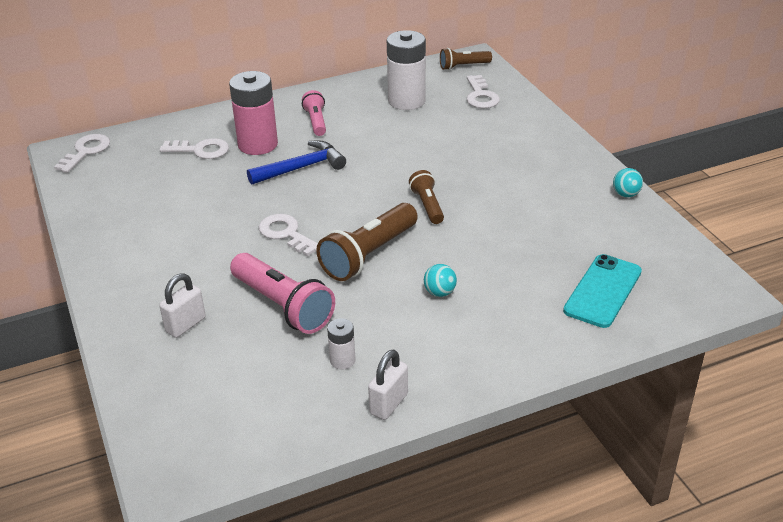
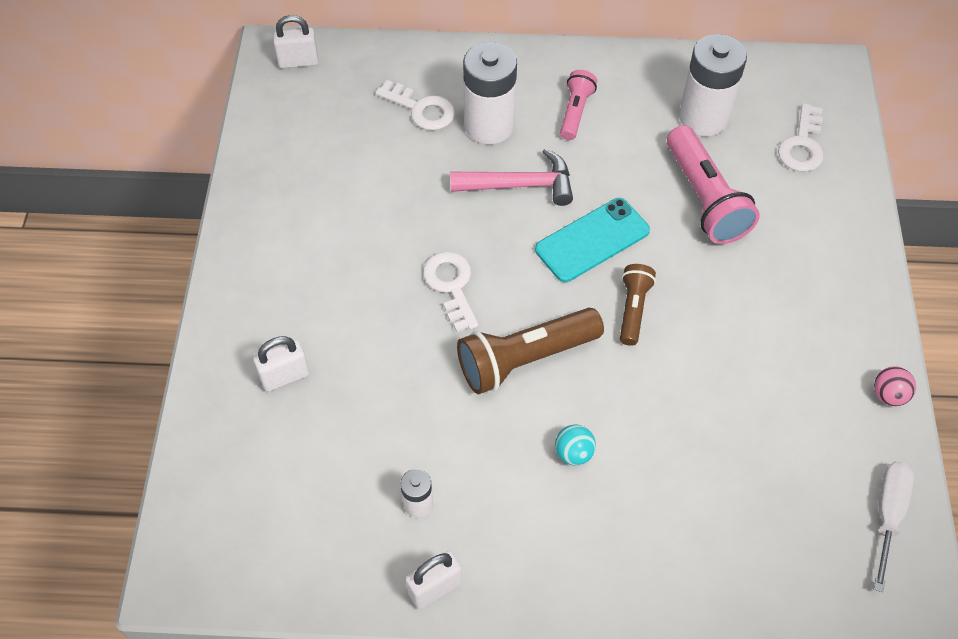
camera: 25 degrees right, 20 degrees up
white key [54,134,110,173] -> white padlock [273,15,318,68]
pink battery [229,71,278,155] -> white battery [463,42,517,144]
pink flashlight [230,253,335,334] -> pink flashlight moved to [667,125,760,244]
blue hammer [247,141,346,185] -> pink hammer [450,149,573,206]
brown flashlight [440,48,492,70] -> none
turquoise phone [563,254,642,328] -> turquoise phone moved to [535,198,650,282]
turquoise ball [613,168,643,197] -> pink ball [874,366,916,406]
none -> white screwdriver [874,462,914,592]

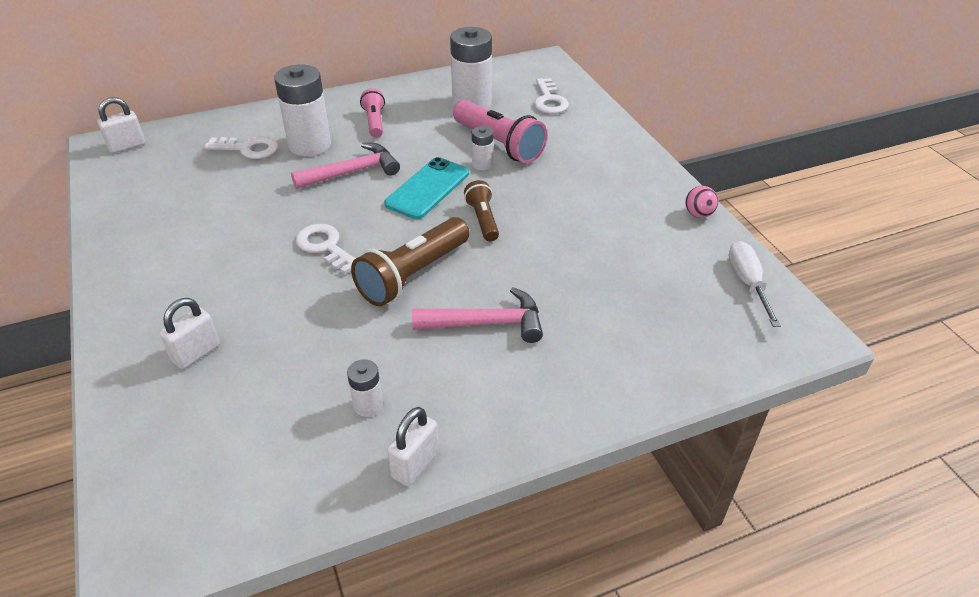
camera: 25 degrees left, 15 degrees down
turquoise ball [555,424,596,466] -> pink hammer [412,287,543,343]
none -> white battery [472,126,493,170]

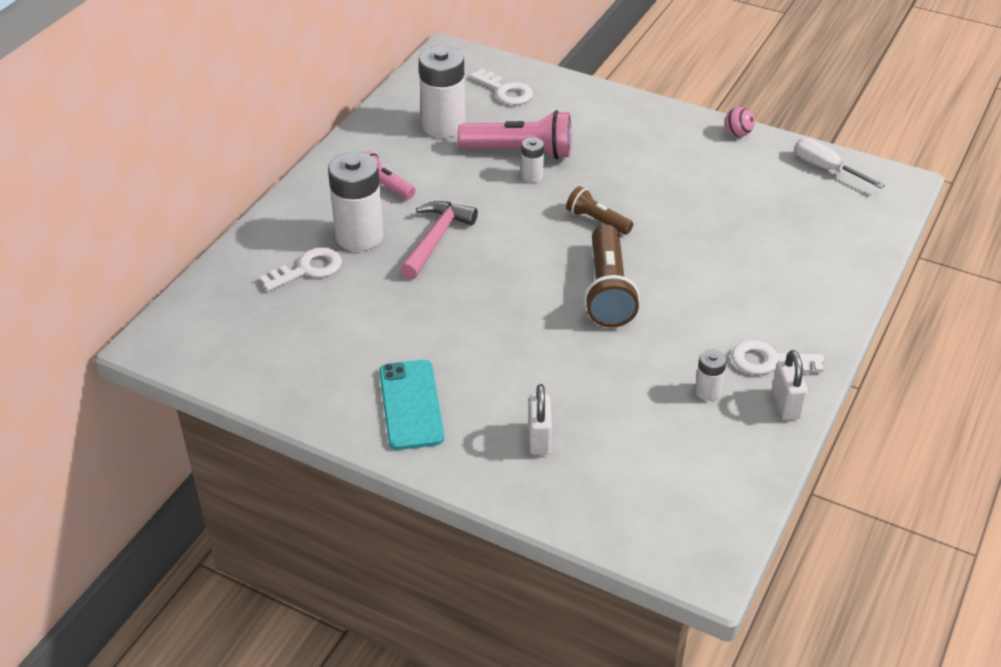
camera: 40 degrees left, 0 degrees up
white padlock [98,97,145,153] -> none
white key [296,224,356,274] -> white key moved to [732,340,824,375]
turquoise phone [384,157,469,219] -> turquoise phone moved to [379,360,444,450]
pink hammer [412,287,543,343] -> none

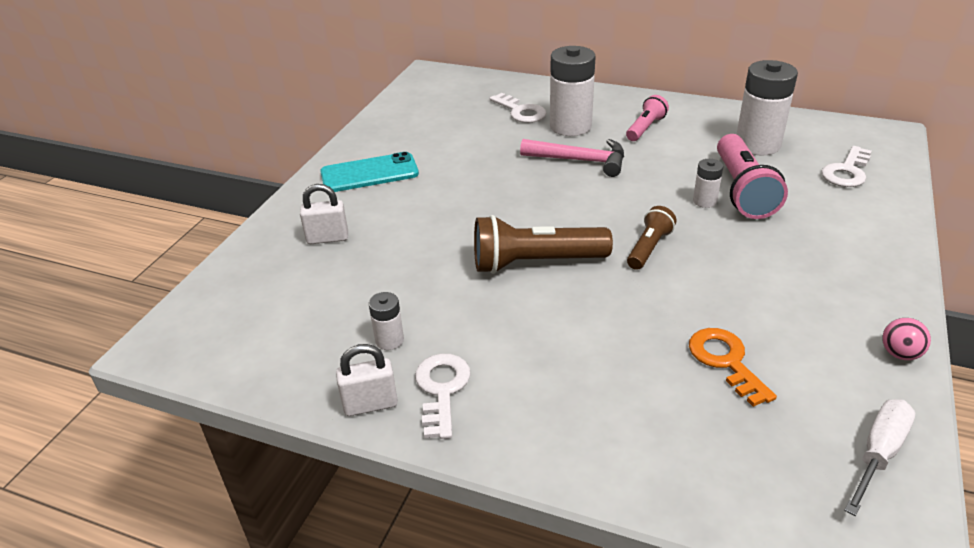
camera: 85 degrees right, 5 degrees down
none -> orange key [689,328,777,407]

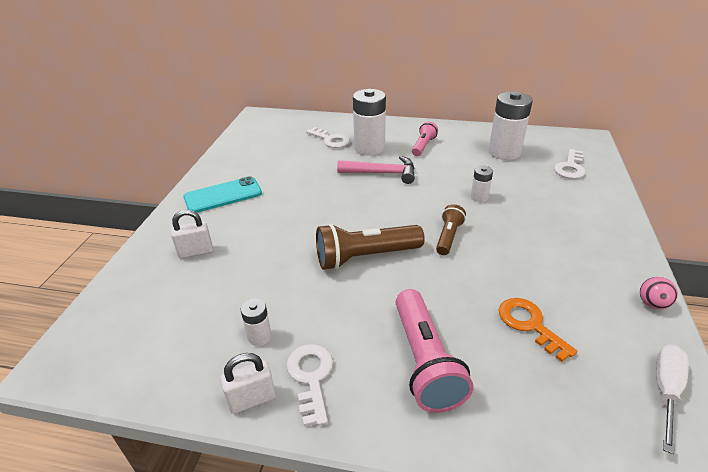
camera: 10 degrees left, 0 degrees up
pink flashlight [717,134,788,219] -> pink flashlight moved to [396,289,474,413]

